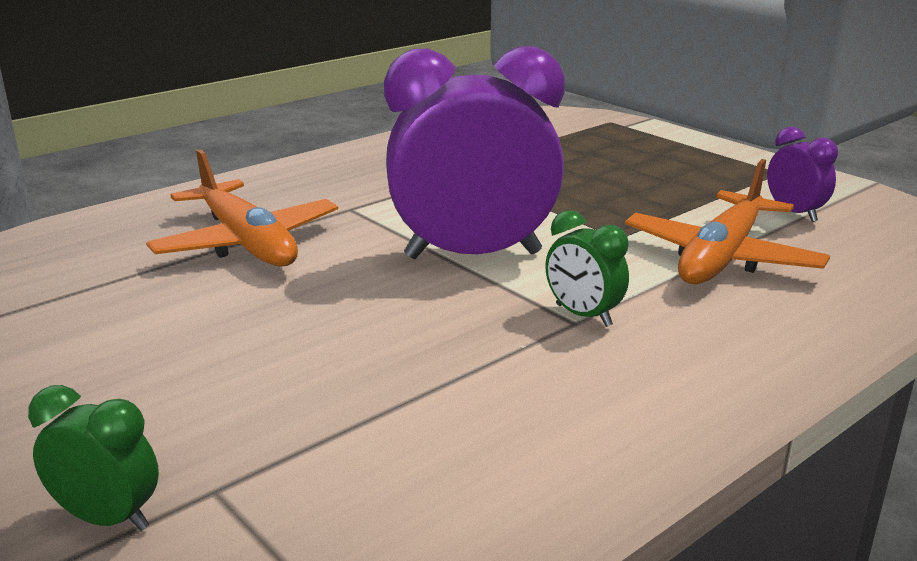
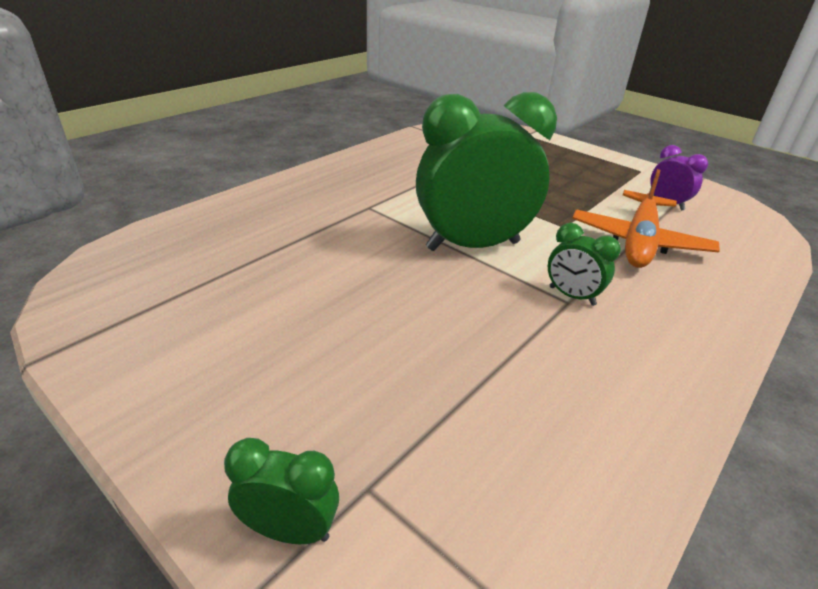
camera: 10 degrees left, 10 degrees up
orange plane [146,149,338,267] -> none
purple clock [384,46,565,259] -> green clock [416,92,557,251]

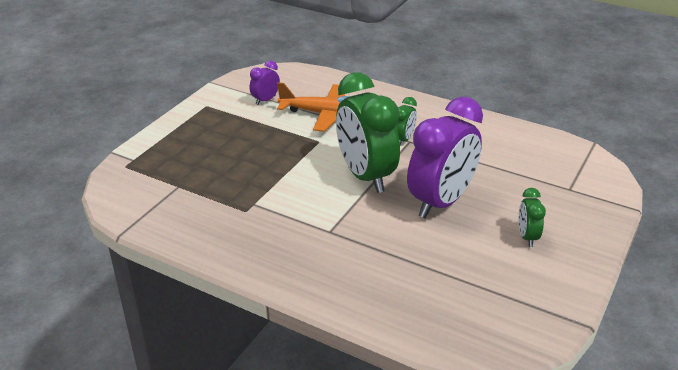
camera: 100 degrees left, 0 degrees up
green clock [224,438,339,544] -> green clock moved to [519,188,546,247]
none -> purple clock [407,97,483,218]

